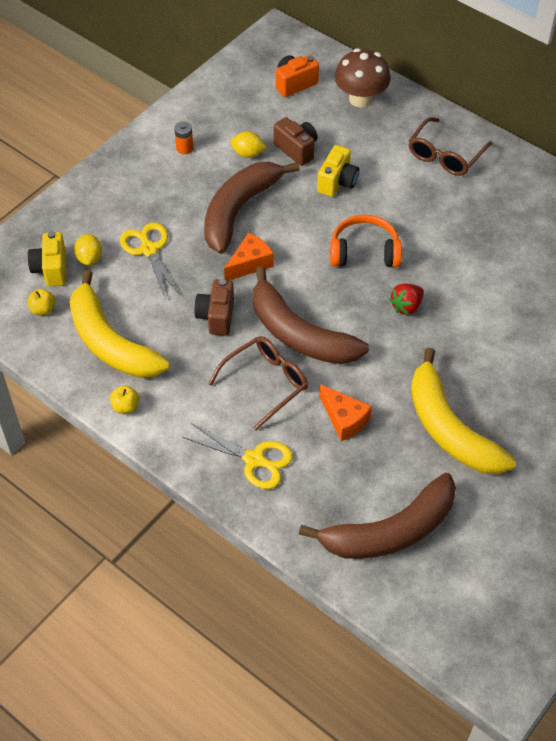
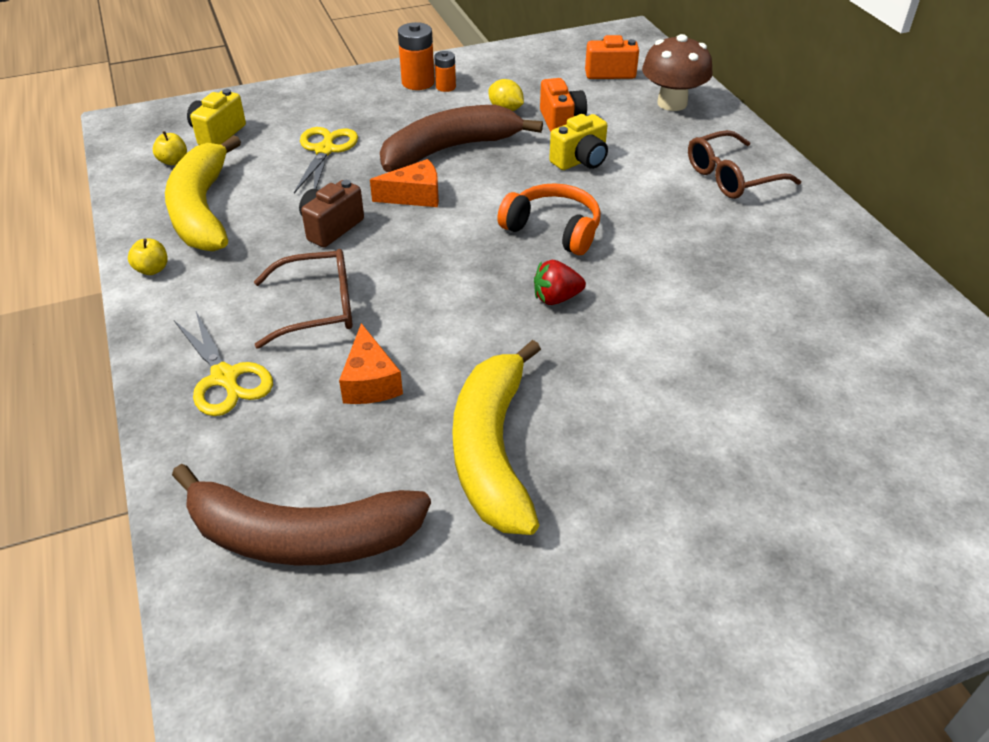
camera: 30 degrees right, 10 degrees down
yellow lemon [74,234,102,266] -> none
brown banana [253,266,369,364] -> none
brown camera [274,117,318,166] -> orange camera [540,78,587,132]
none -> orange battery [398,22,435,90]

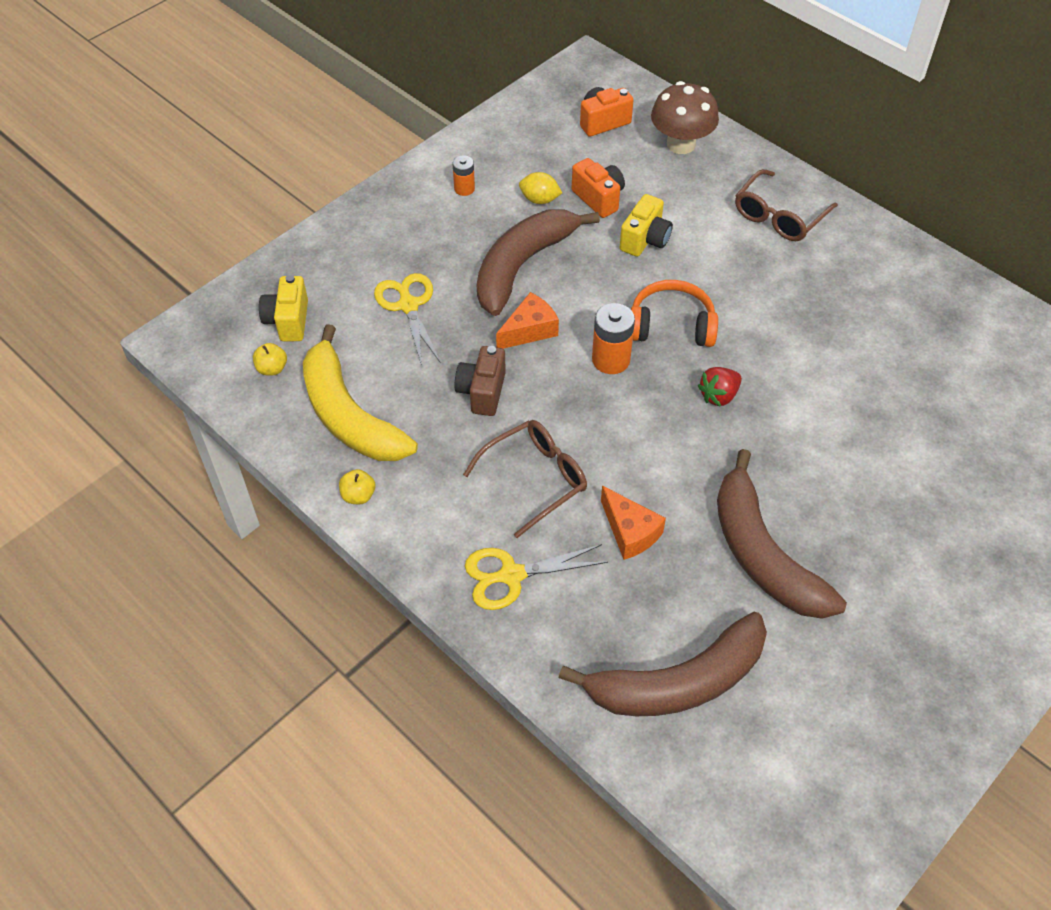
camera: 25 degrees left, 10 degrees up
yellow scissors [174,312,273,416] -> yellow scissors turned 135 degrees clockwise [465,544,608,610]
orange battery [398,22,435,90] -> orange battery moved to [592,303,635,374]
yellow banana [452,340,541,535] -> brown banana [717,449,847,619]

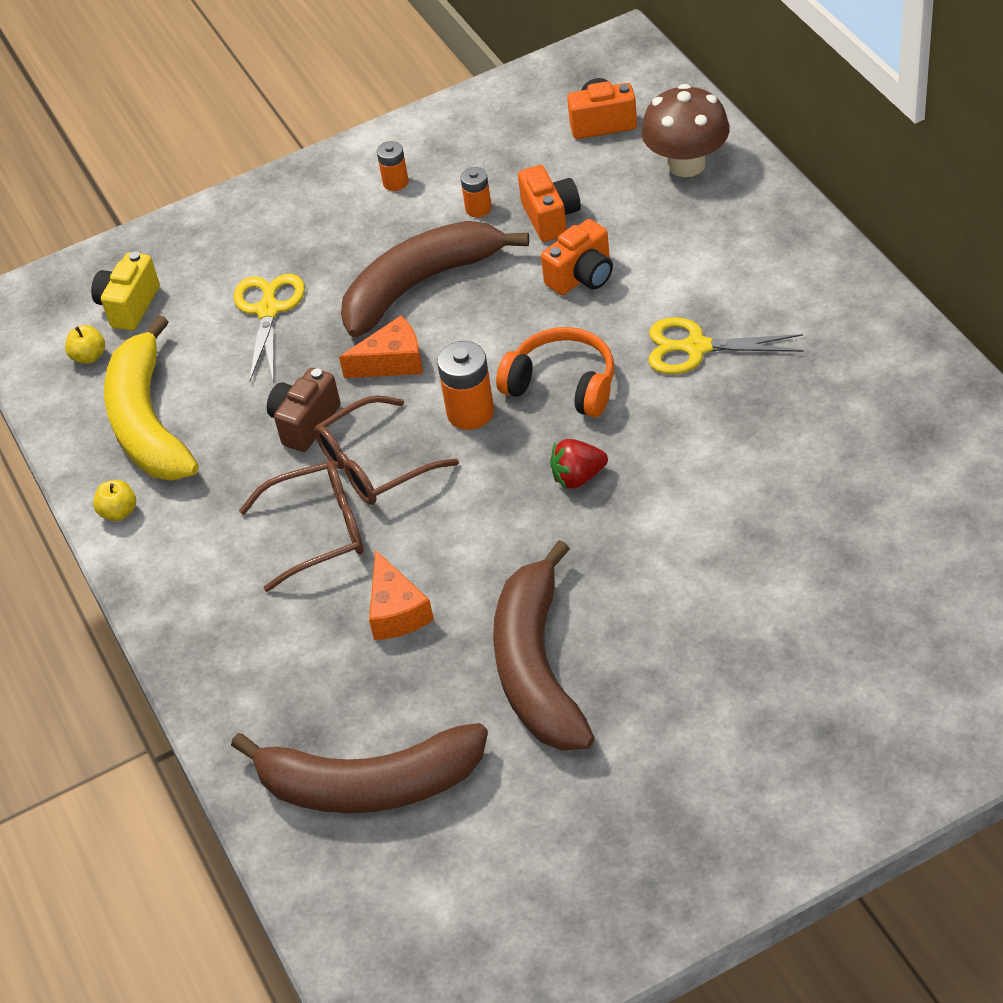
camera: 25 degrees right, 5 degrees down
yellow scissors [465,544,608,610] -> yellow scissors moved to [648,317,804,374]
yellow lemon [519,172,562,204] -> orange battery [460,167,492,217]
yellow camera [620,194,673,257] -> orange camera [541,219,613,295]
brown glasses [735,169,838,241] -> brown glasses moved to [314,395,459,505]

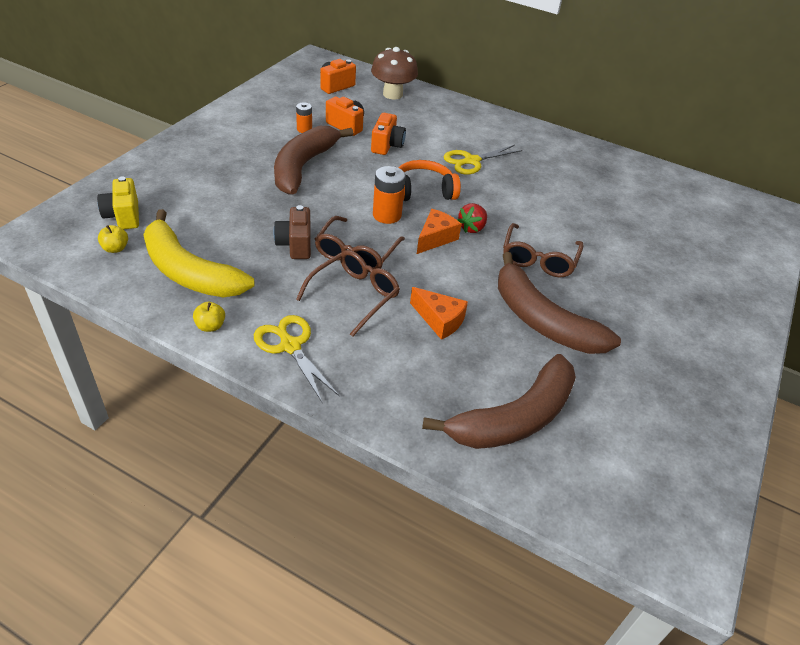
camera: 45 degrees left, 5 degrees down
yellow scissors [234,274,305,382] -> yellow scissors moved to [254,315,340,402]
orange cheese [339,316,423,378] -> orange cheese moved to [417,209,461,254]
orange battery [377,141,409,191] -> none
none -> brown glasses [503,223,584,277]

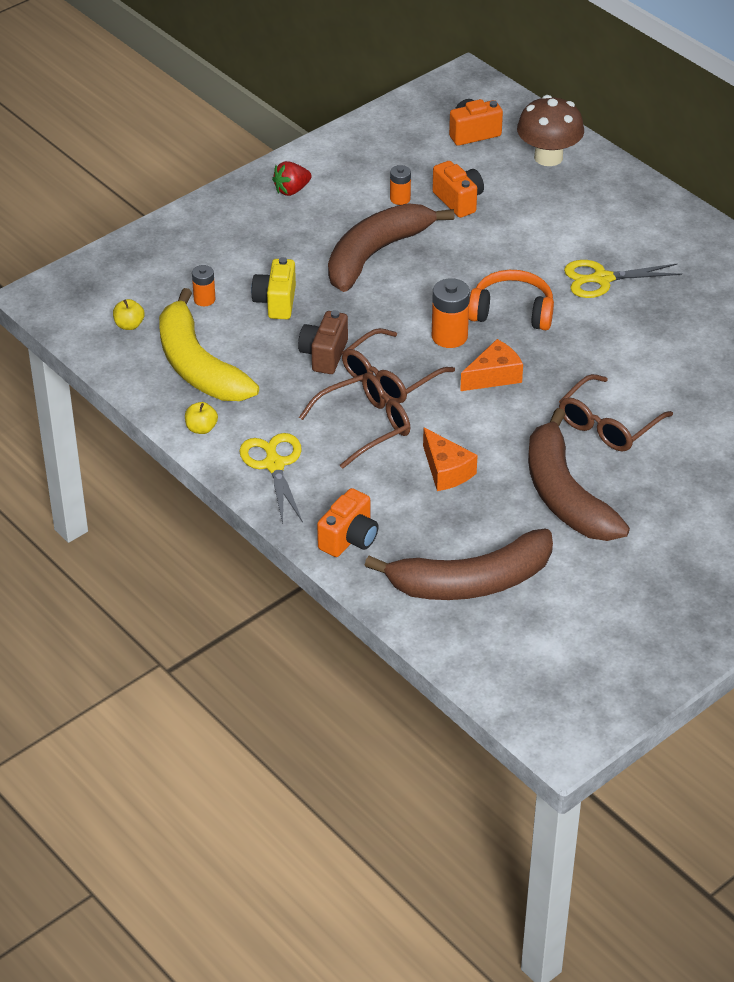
camera: 25 degrees right, 0 degrees up
yellow camera [97,176,139,230] -> yellow camera moved to [251,257,296,319]
orange camera [371,113,406,155] -> orange camera moved to [317,488,379,557]
red strawberry [458,203,487,233] -> red strawberry moved to [272,161,312,196]
none -> orange battery [192,265,216,306]

